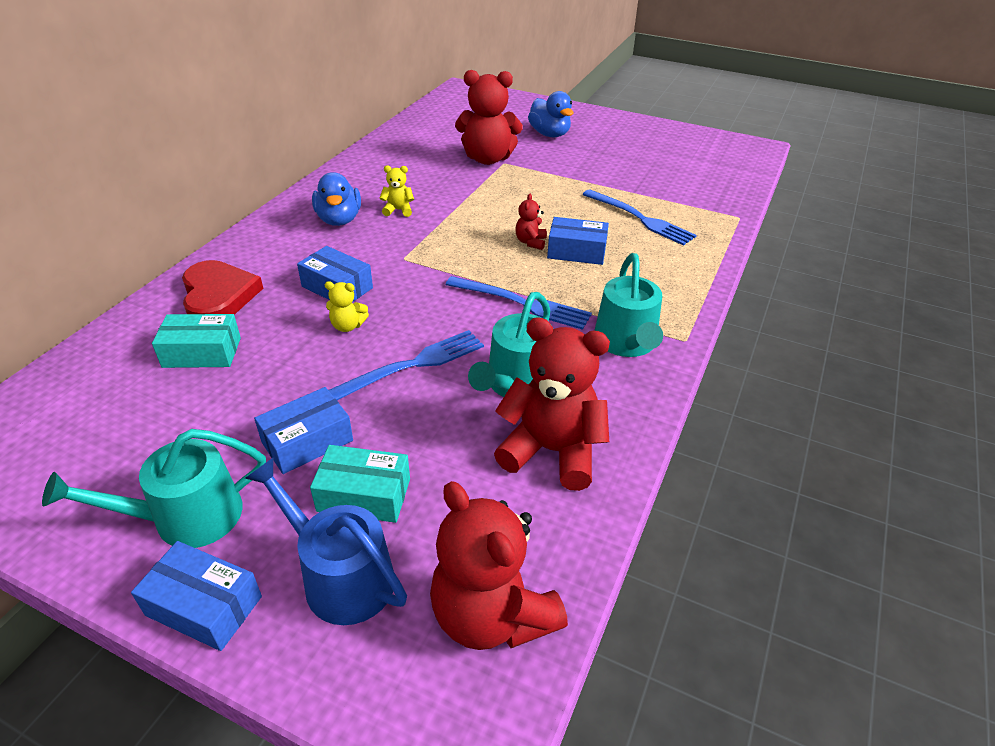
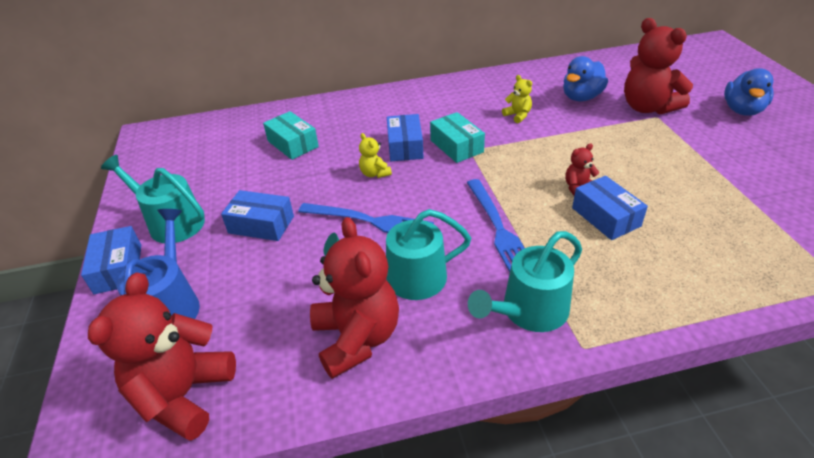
camera: 55 degrees right, 0 degrees up
red heart [182,260,263,315] -> none
turquoise box [310,445,410,523] -> turquoise box moved to [430,112,485,163]
blue duck [312,172,361,226] -> blue duck moved to [563,56,608,101]
blue fork [582,189,697,246] -> none

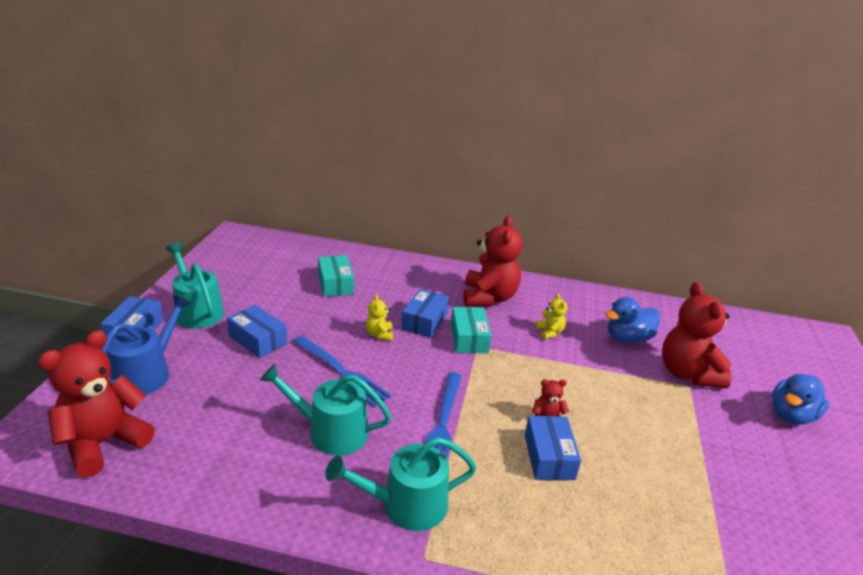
camera: 20 degrees right, 10 degrees down
red teddy bear [310,217,399,379] -> red teddy bear moved to [463,215,523,306]

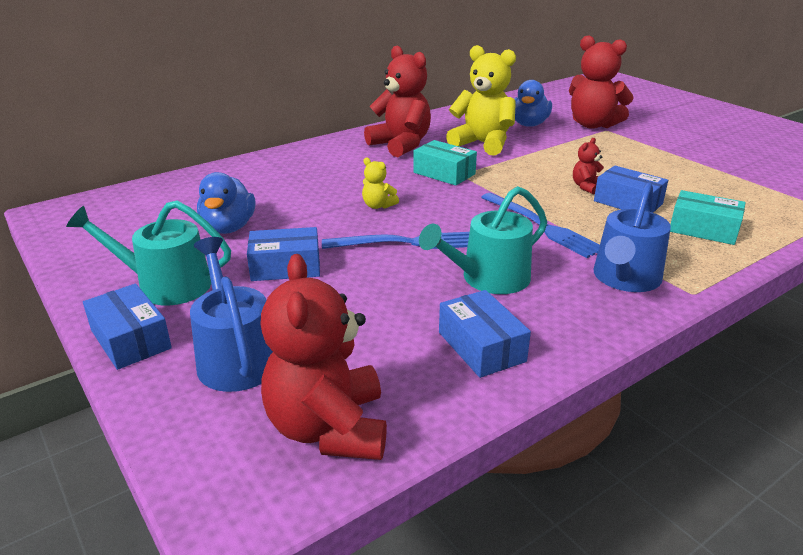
camera: 45 degrees left, 0 degrees up
turquoise box [318,255,354,297] -> turquoise box moved to [670,190,746,245]
turquoise watering can [325,437,477,531] -> blue watering can [593,182,671,292]
blue box [401,289,449,338] -> blue box moved to [439,290,531,378]
yellow teddy bear [536,293,567,340] -> yellow teddy bear [446,45,516,156], size x2.19
blue duck [772,374,829,425] -> blue duck moved to [197,172,255,234]

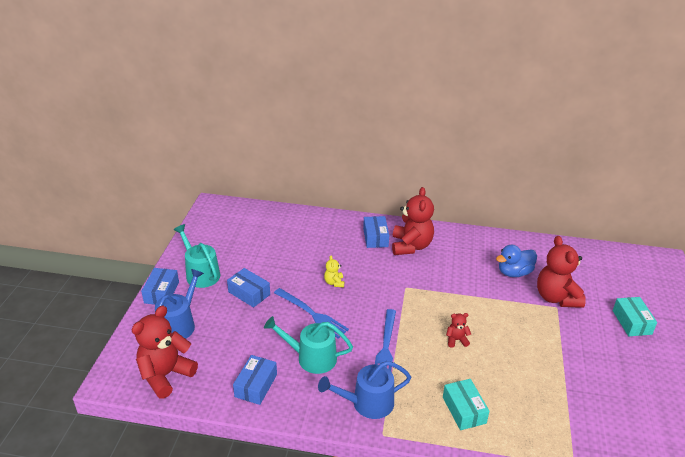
camera: 45 degrees right, 5 degrees up
blue duck [197,172,255,234] -> none
turquoise box [413,140,477,186] -> turquoise box moved to [613,297,657,336]
yellow teddy bear [446,45,516,156] -> none
blue box [594,165,668,213] -> blue box moved to [363,216,389,248]

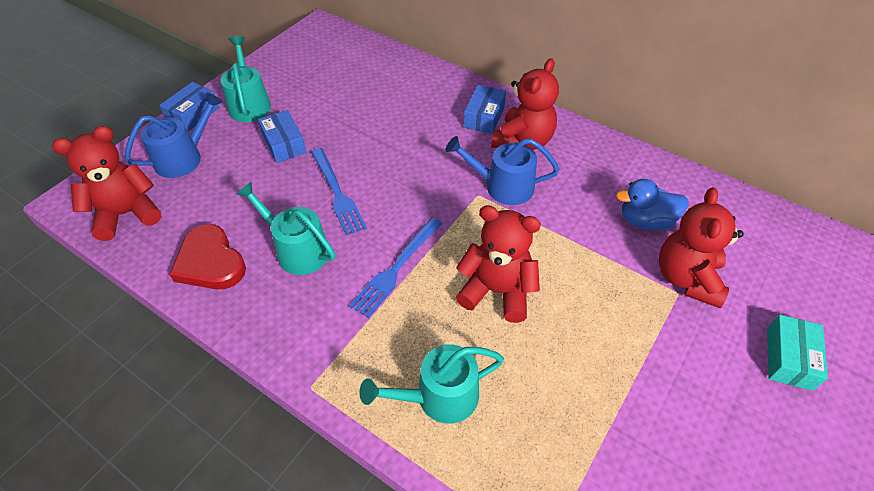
camera: 25 degrees right, 15 degrees up
blue box [233,355,277,405] -> red heart [169,224,246,289]
blue watering can [318,361,411,419] -> blue watering can moved to [446,136,559,205]
yellow teddy bear [324,255,344,287] -> none
turquoise box [443,379,489,430] -> turquoise watering can [360,344,504,424]
red teddy bear [446,313,471,348] -> red teddy bear [456,205,541,323], size x2.19

